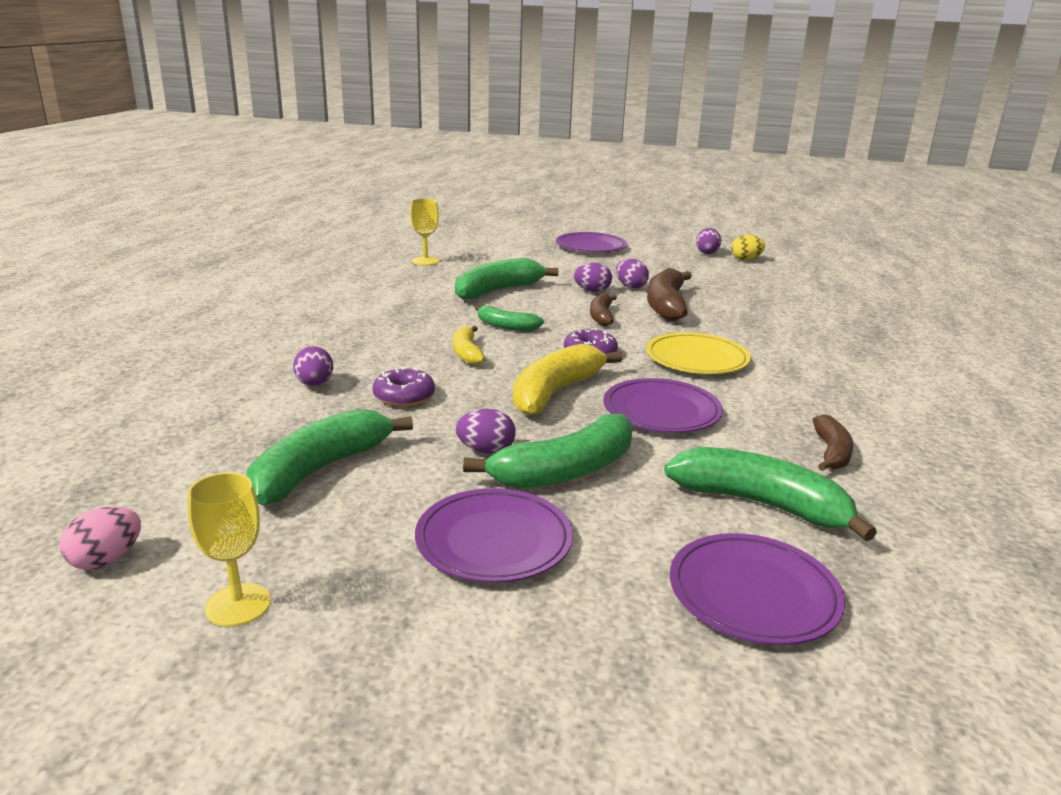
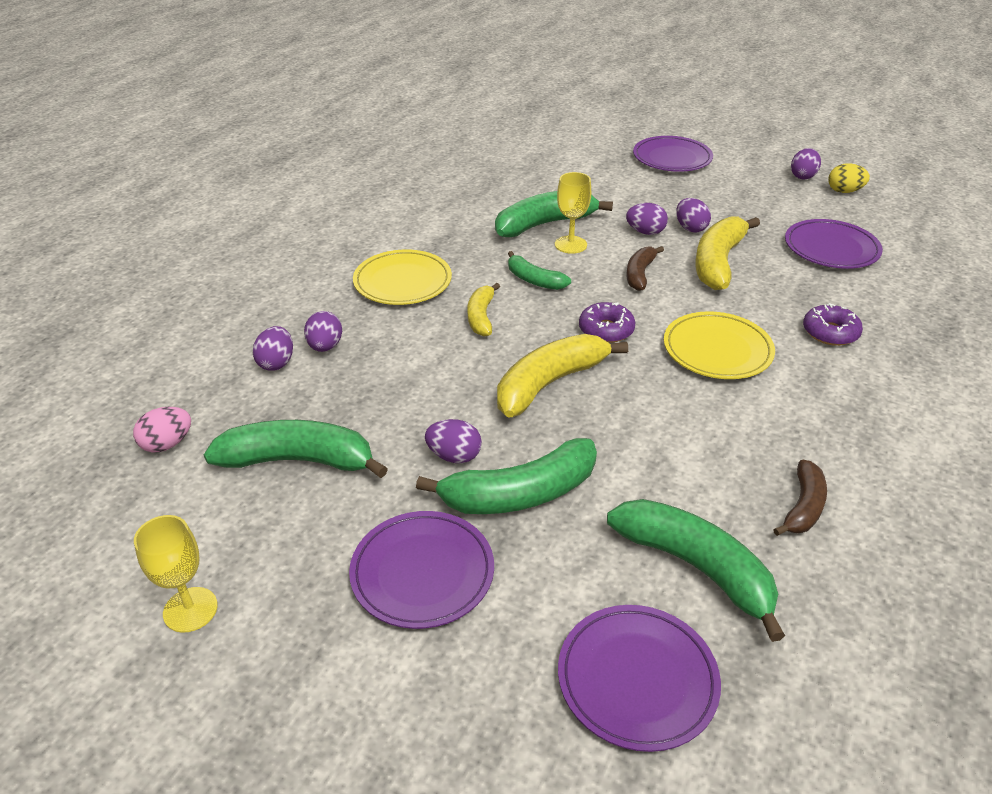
camera: 15 degrees right, 15 degrees up
pink egg [60,507,141,570] -> pink egg moved to [133,407,191,452]
green banana [246,409,413,505] -> green banana turned 45 degrees clockwise [204,420,388,478]
purple donut [372,367,435,407] -> purple donut moved to [803,303,863,346]
yellow goblet [410,198,439,265] -> yellow goblet moved to [555,172,591,254]
purple plate [603,378,723,433] -> purple plate moved to [785,219,883,269]
brown banana [647,268,692,321] -> yellow banana [695,216,760,290]
none -> purple egg [253,326,293,371]
none -> yellow plate [353,250,452,305]

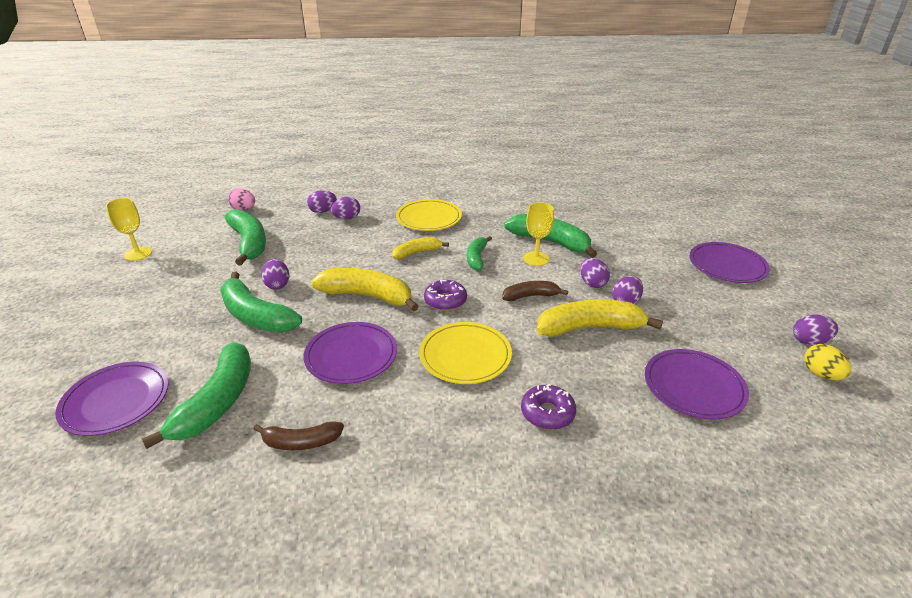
camera: 60 degrees right, 5 degrees down
purple plate [349,511,494,629] -> purple plate moved to [303,322,397,384]

